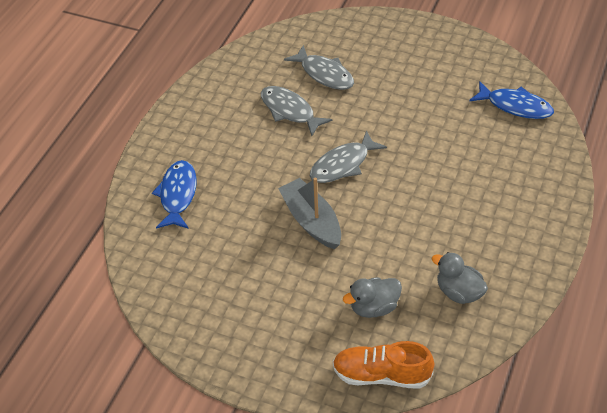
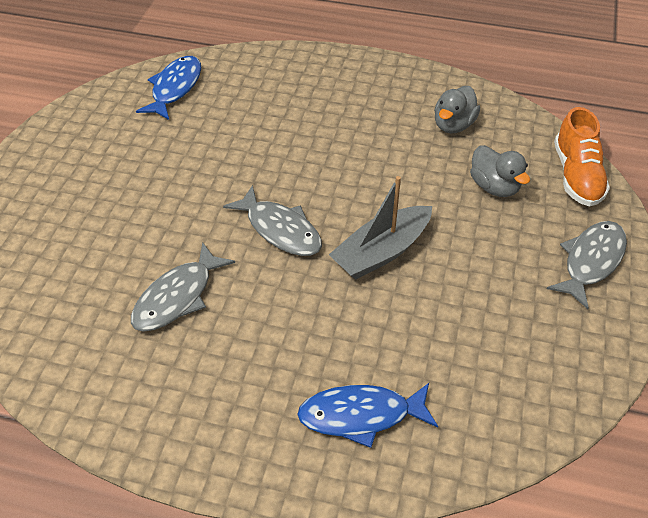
camera: 100 degrees left, 0 degrees up
grey fish [284,45,354,90] -> grey fish moved to [547,221,627,309]

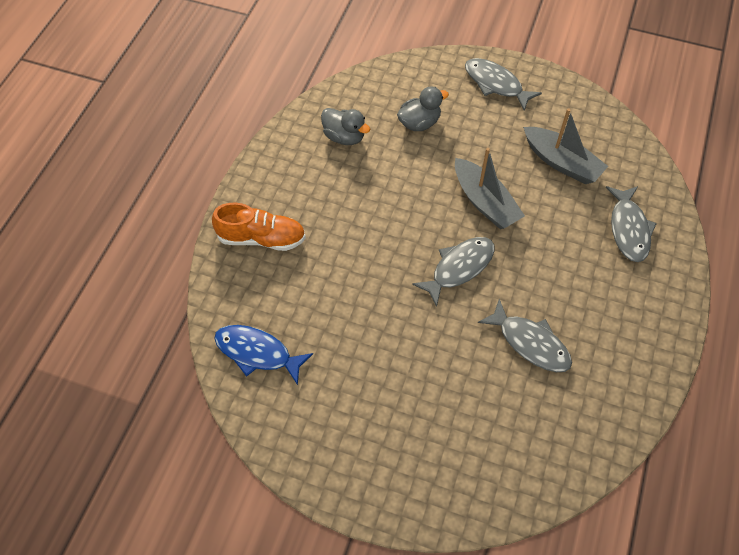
camera: 85 degrees left, 10 degrees up
blue fish [297,383,438,448] -> grey fish [605,186,657,262]
orange shoe [554,107,610,206] -> orange shoe moved to [212,203,306,251]
none -> grey boat [523,108,608,184]

